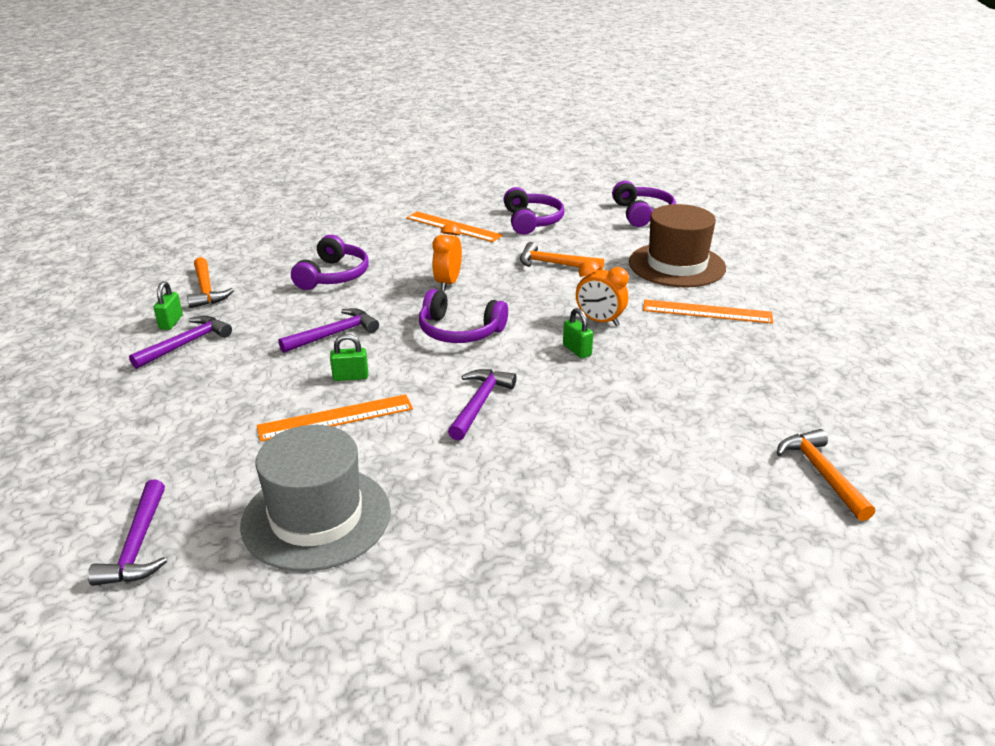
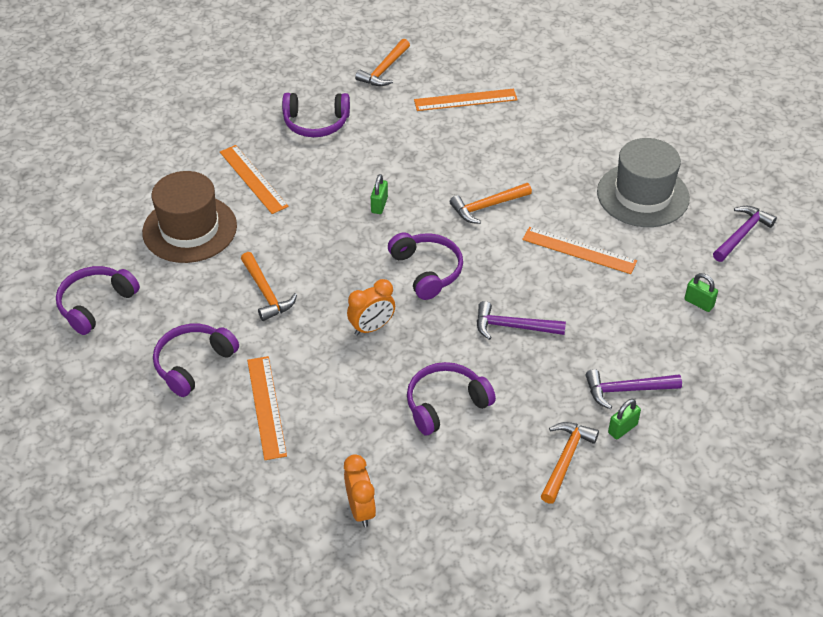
camera: 135 degrees left, 15 degrees up
green padlock [330,334,368,381] -> green padlock moved to [684,273,718,312]
purple hammer [448,369,517,441] -> orange hammer [450,183,532,224]
orange clock [576,260,629,326] -> orange clock moved to [344,454,376,527]
none -> purple headphones [282,93,350,137]
none -> orange ruler [414,89,518,111]

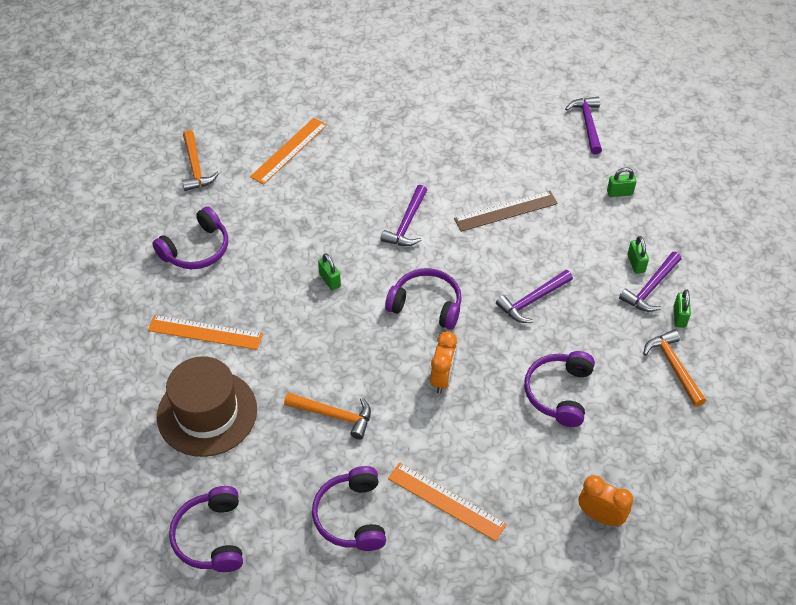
camera: 45 degrees left, 5 degrees up
orange hammer [450,183,532,224] -> purple hammer [381,185,427,246]
orange ruler [522,227,637,274] -> brown ruler [454,191,558,232]
grey hat [597,138,690,227] -> none
none -> green padlock [627,236,649,274]

